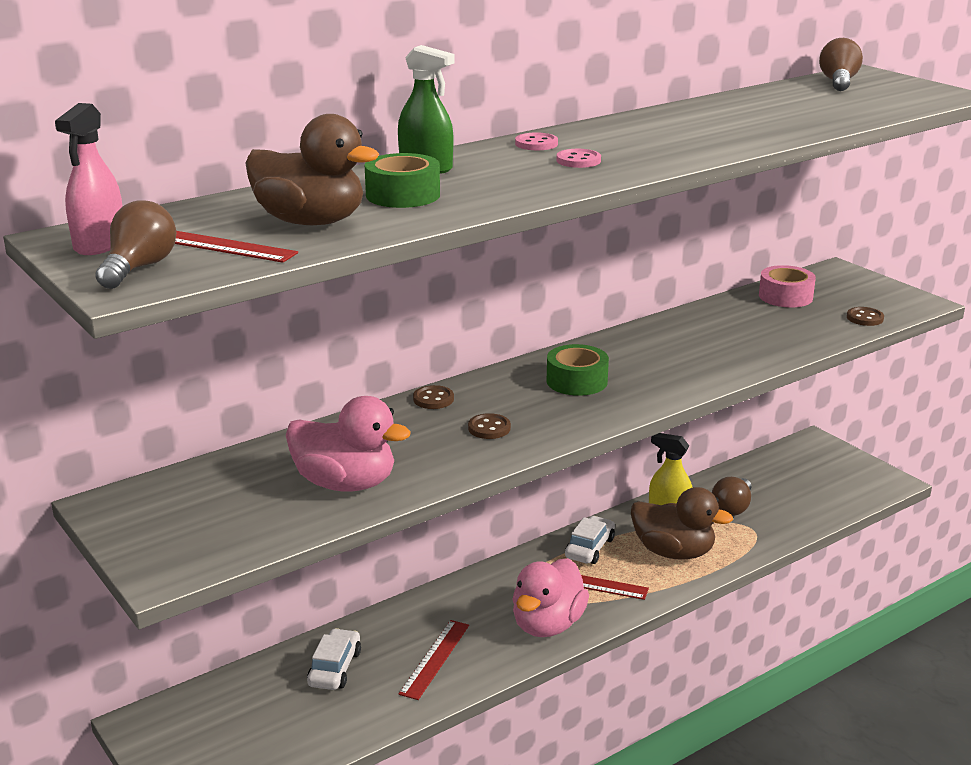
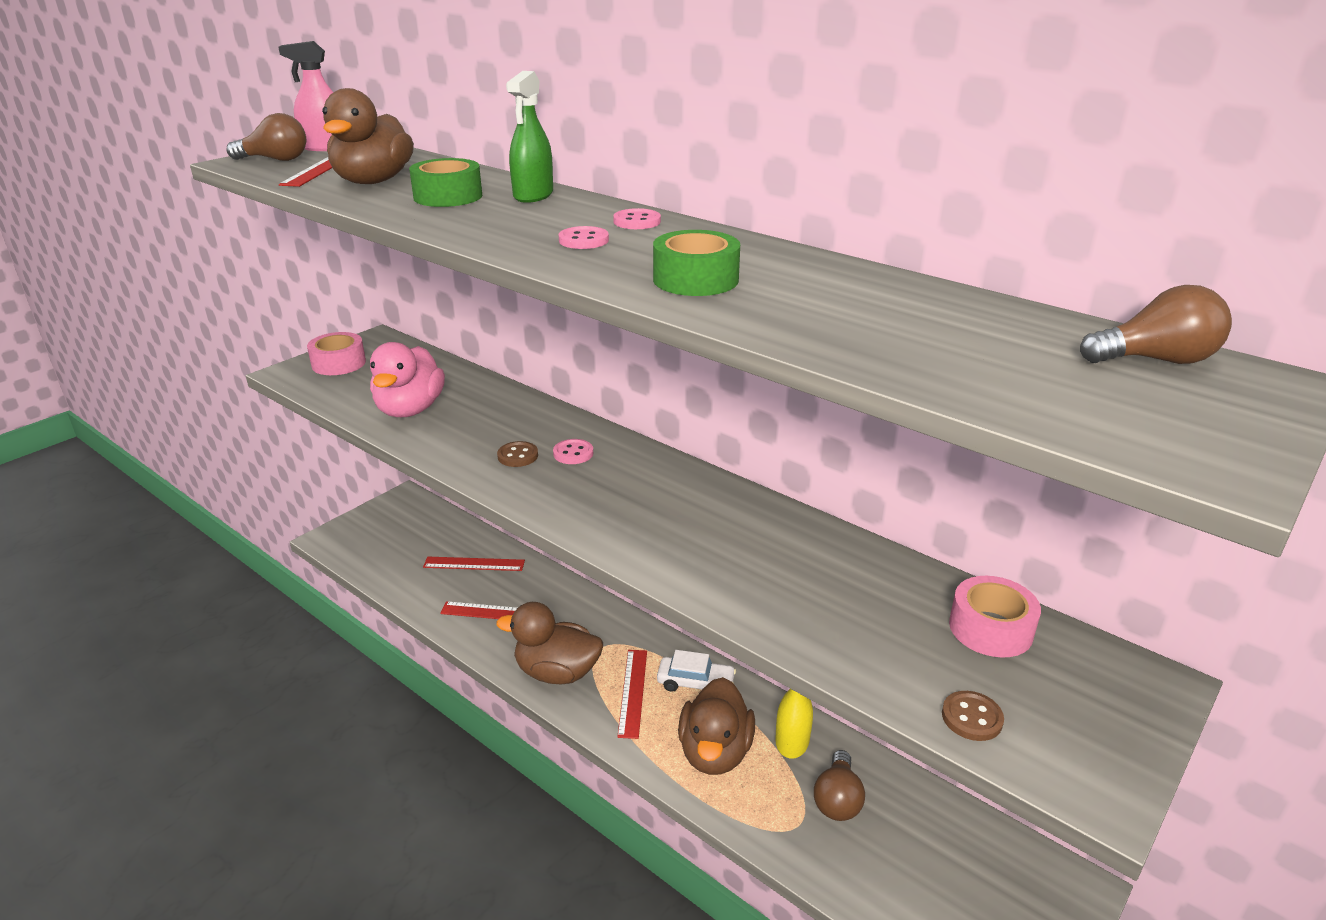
camera: 75 degrees right, 5 degrees up
white car [307,628,361,690] -> red ruler [423,557,525,571]
brown button [413,385,454,409] -> none
pink duck [512,558,589,637] -> brown duck [496,602,603,685]
green tape [546,344,609,396] -> green tape moved to [653,230,740,296]
brown light bulb [712,477,751,516] -> brown light bulb turned 90 degrees counterclockwise [814,750,865,821]
none -> pink tape [307,332,366,375]
none -> pink button [553,439,593,464]

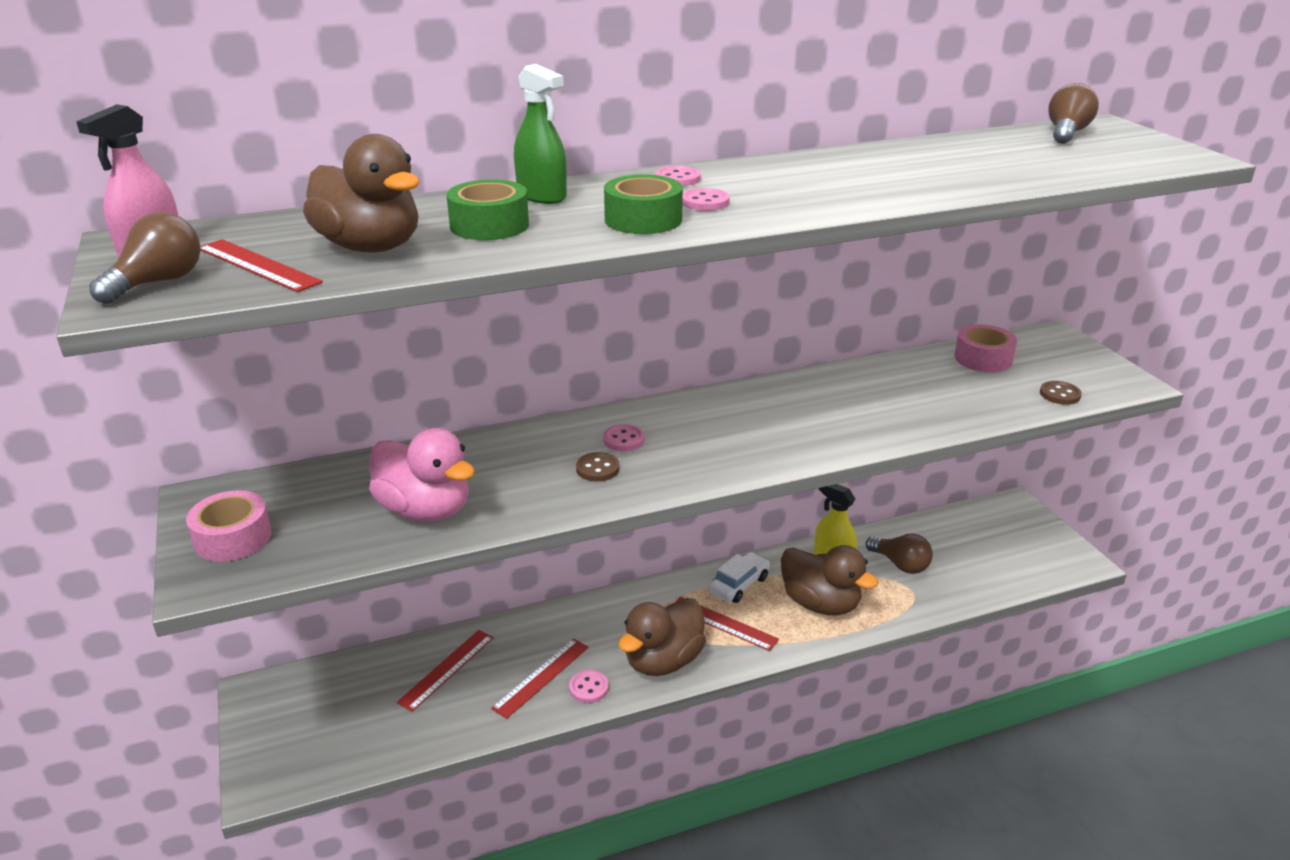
camera: 60 degrees left, 0 degrees up
green tape [653,230,740,296] -> green tape moved to [604,174,683,234]
none -> pink button [569,670,609,703]

